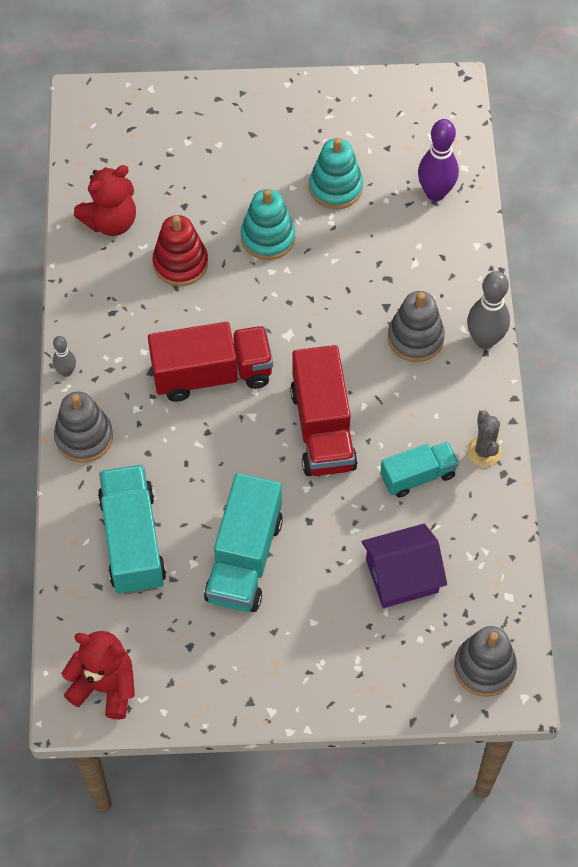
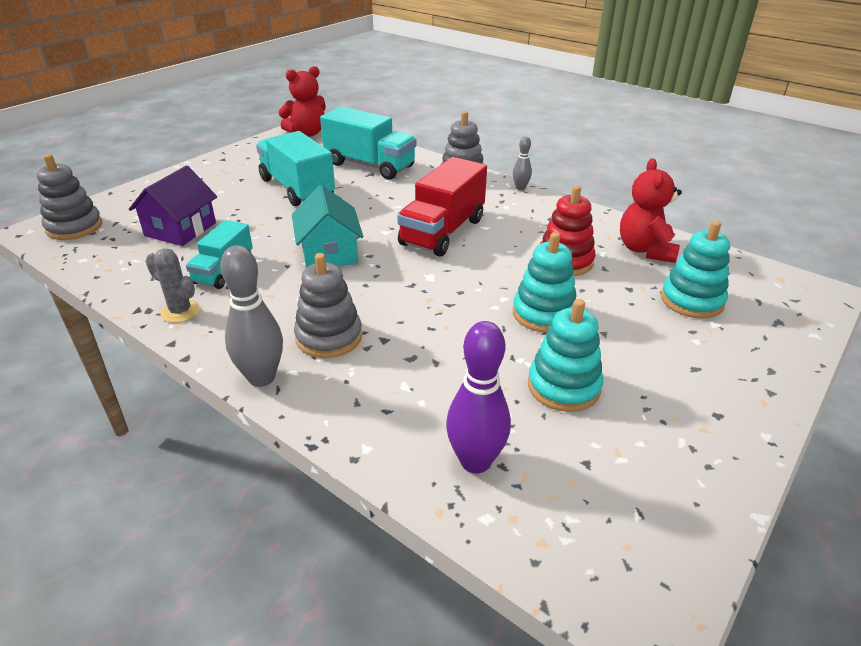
camera: 130 degrees right, 25 degrees down
red truck [290,345,358,476] -> turquoise house [292,185,363,268]
none -> turquoise stacking toy [661,221,730,319]

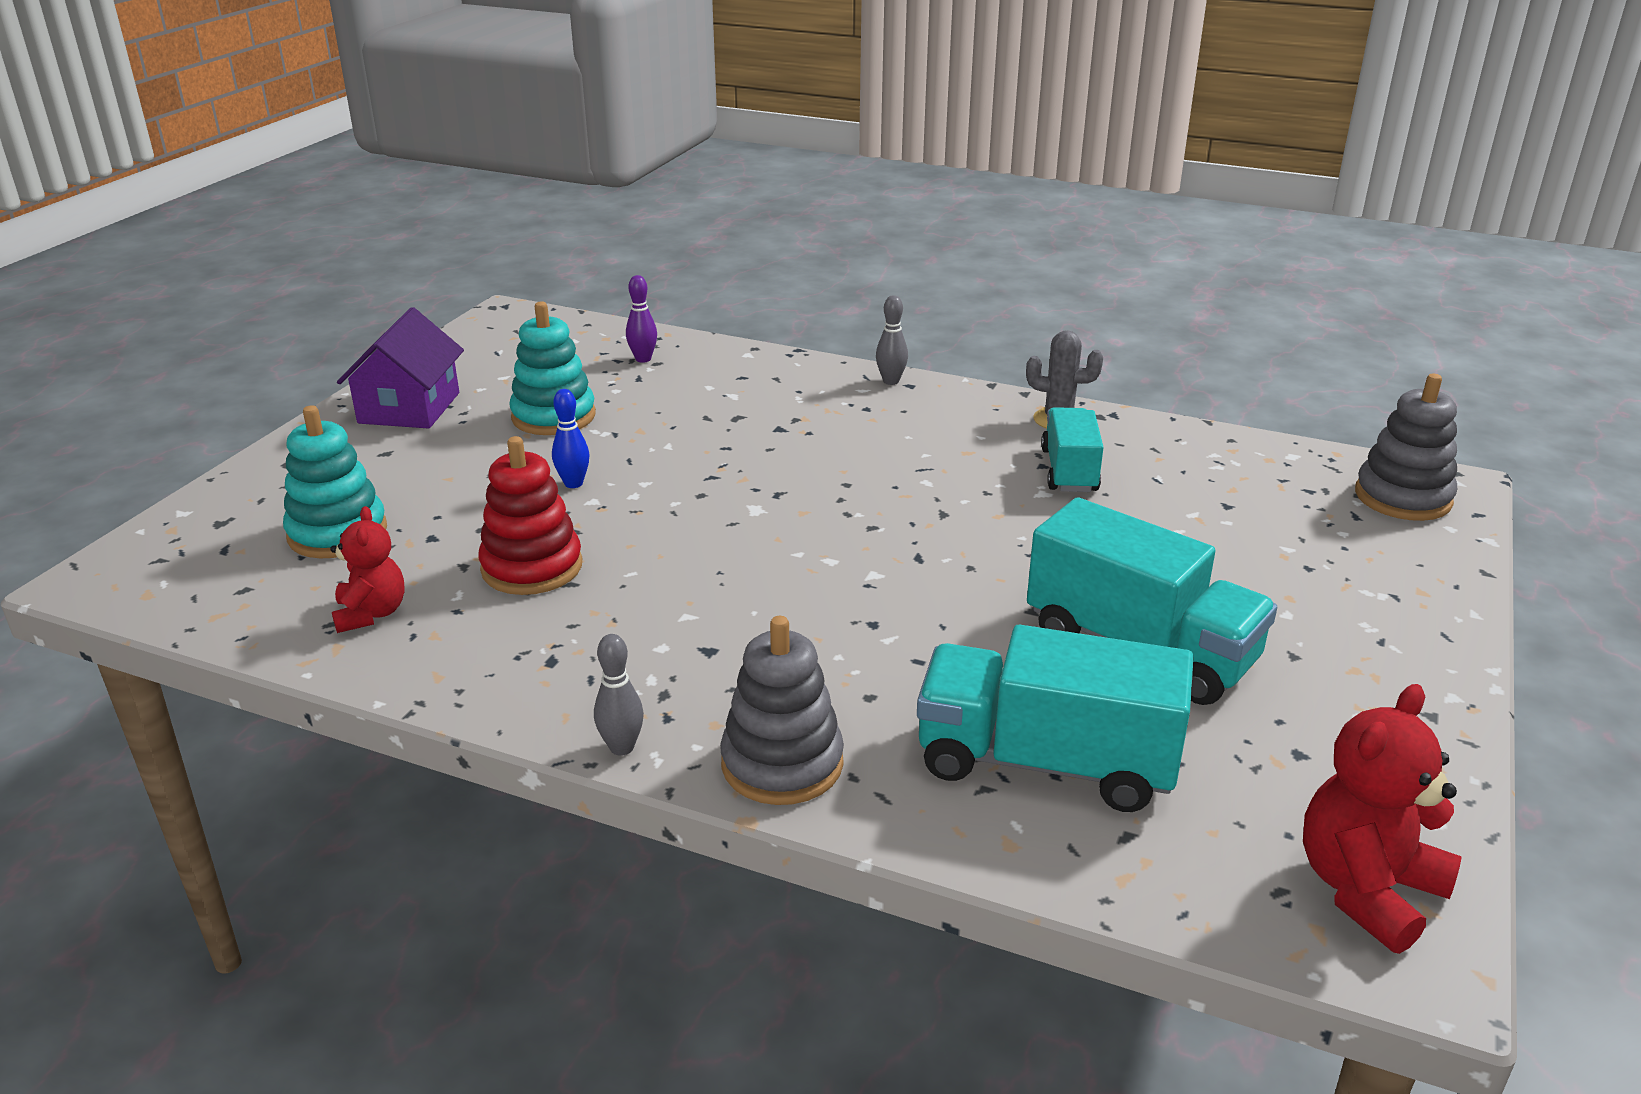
camera: 165 degrees right, 5 degrees down
purple house [129,165,217,246] -> purple house moved to [337,307,464,429]
grey bowling pin [220,245,283,387] -> grey bowling pin [876,295,908,385], size x0.54
turquoise house [292,185,363,268] -> none
grey stacking toy [294,253,362,358] -> none
red truck [397,157,487,257] -> none
purple bowling pin [446,321,511,474] -> purple bowling pin [626,275,657,363], size x0.54
turquoise stacking toy [513,232,576,333] -> blue bowling pin [552,389,590,488]
red teddy bear [620,158,682,263] -> red teddy bear [330,506,405,633], size x0.64

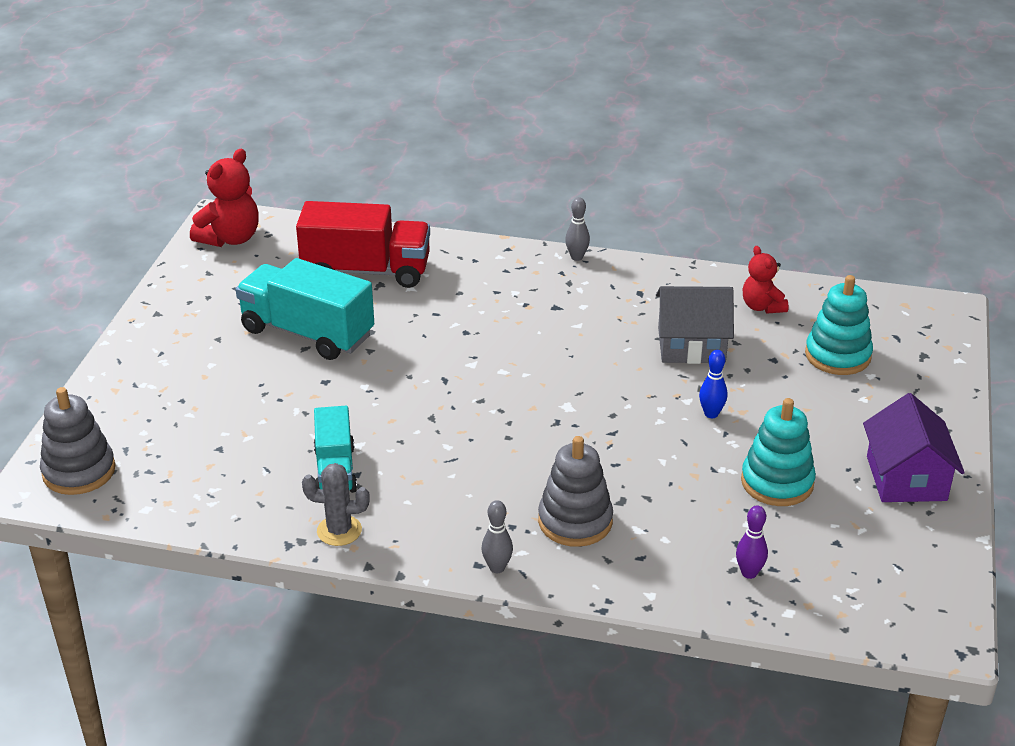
camera: 170 degrees right, 5 degrees up
red stacking toy [478,436,582,595] -> grey house [656,286,734,364]
grey stacking toy [720,616,844,805] -> grey stacking toy moved to [538,436,613,547]
turquoise truck [917,625,1193,812] -> red truck [296,201,430,288]

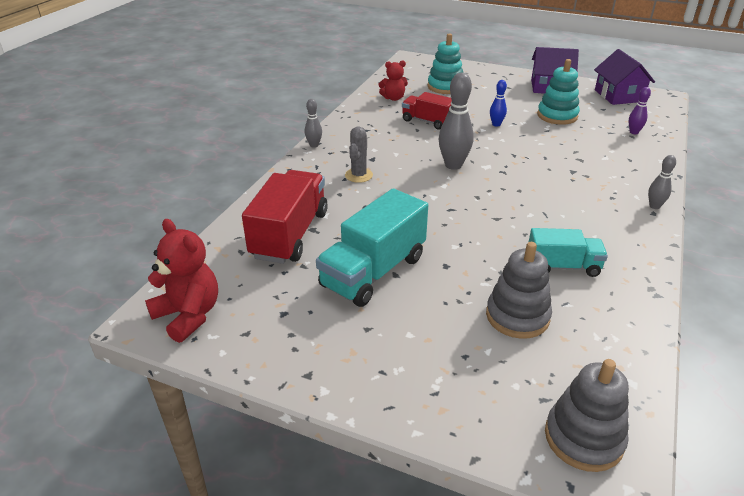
camera: 80 degrees left, 0 degrees up
grey cactus [302,463,370,546] -> grey cactus moved to [345,127,373,183]
grey stacking toy [538,436,613,547] -> grey stacking toy moved to [486,242,552,339]
grey house [656,286,734,364] -> red truck [402,92,452,129]
none -> grey bowling pin [439,73,474,170]
none -> purple house [594,49,655,105]

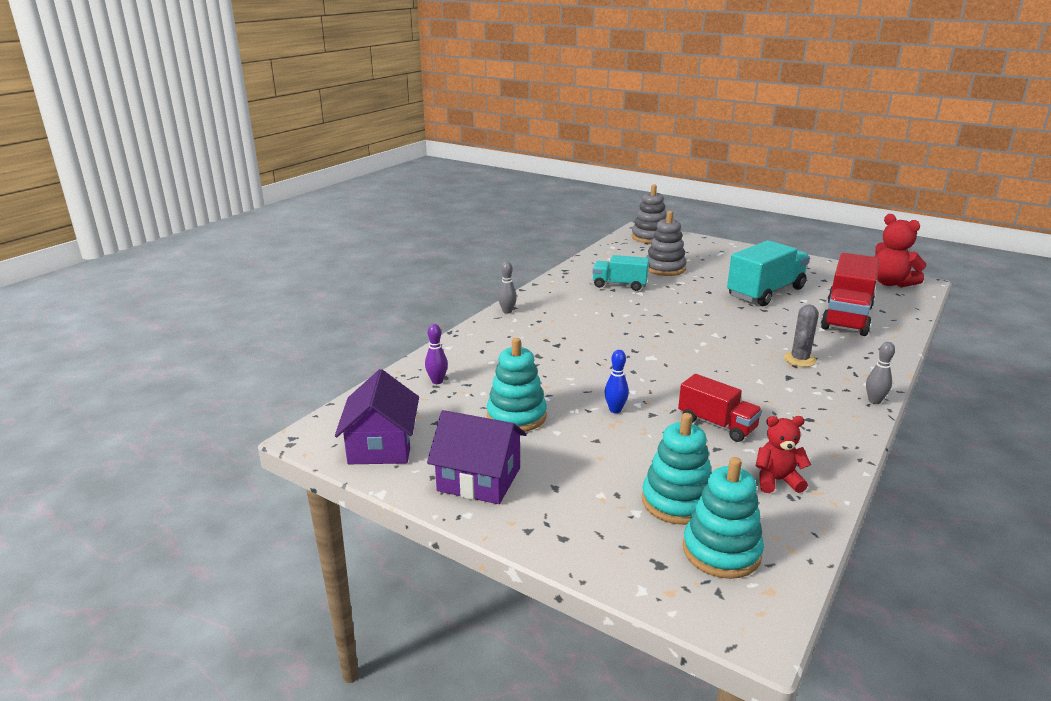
camera: 170 degrees left, 10 degrees down
grey bowling pin [439,73,474,170] -> none
none -> turquoise stacking toy [683,457,764,579]

